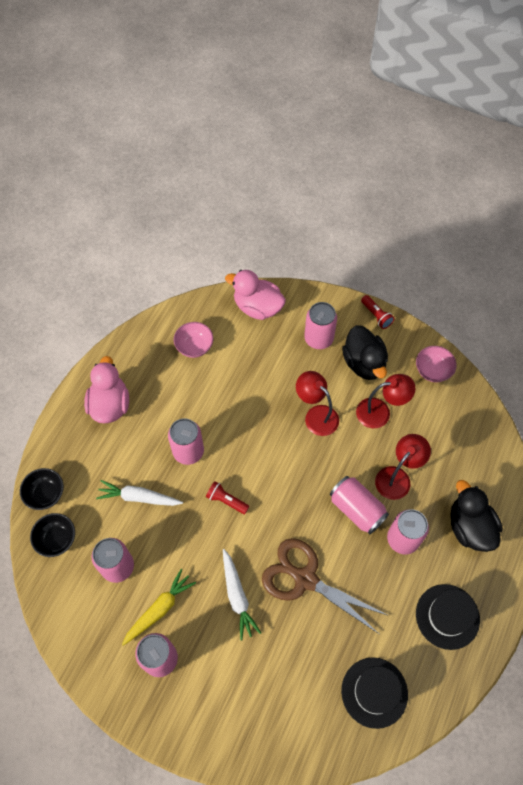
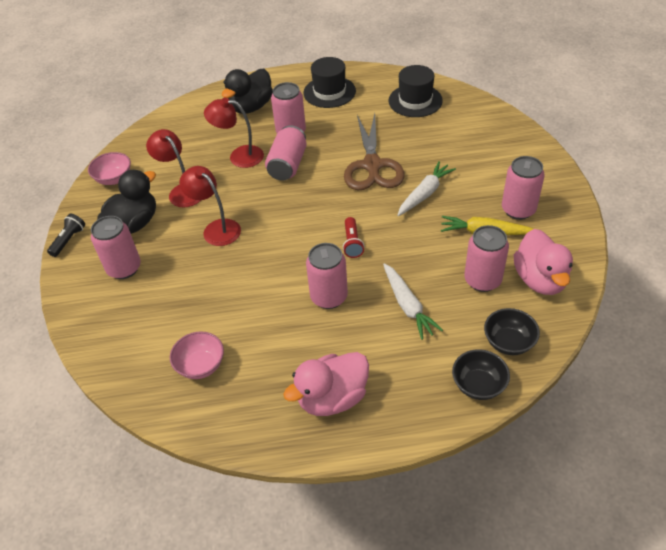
camera: 120 degrees left, 15 degrees down
pink duck [225,270,286,320] -> pink duck moved to [514,229,573,295]
red lamp [296,371,339,436] -> red lamp turned 120 degrees clockwise [179,166,241,246]
red flashlight [361,295,395,329] -> black flashlight [47,214,85,257]

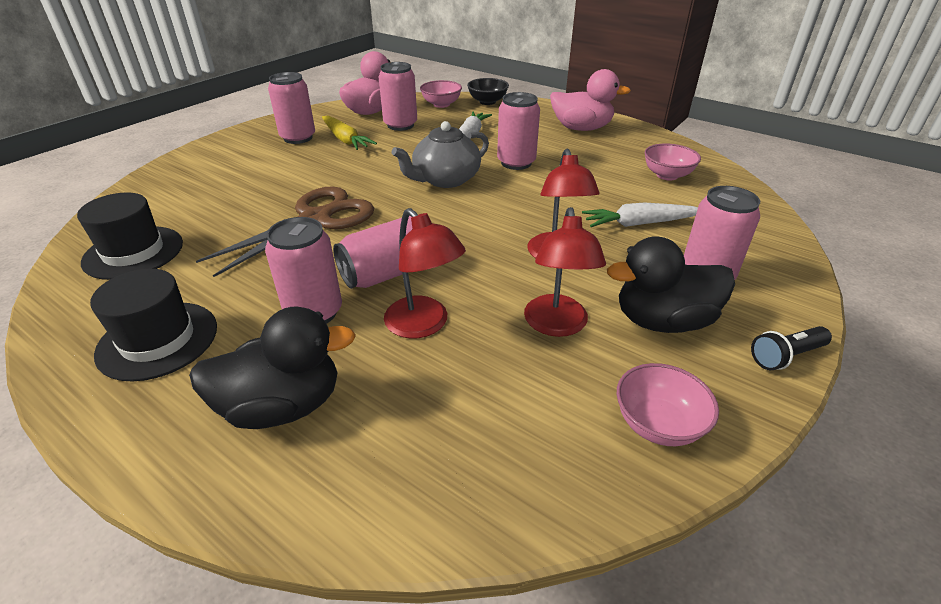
camera: 140 degrees left, 10 degrees down
red flashlight [343,217,364,258] -> grey teapot [391,121,489,188]
white carrot [397,161,456,216] -> white carrot moved to [582,203,698,227]
black bowl [484,308,540,355] -> pink bowl [420,80,462,108]

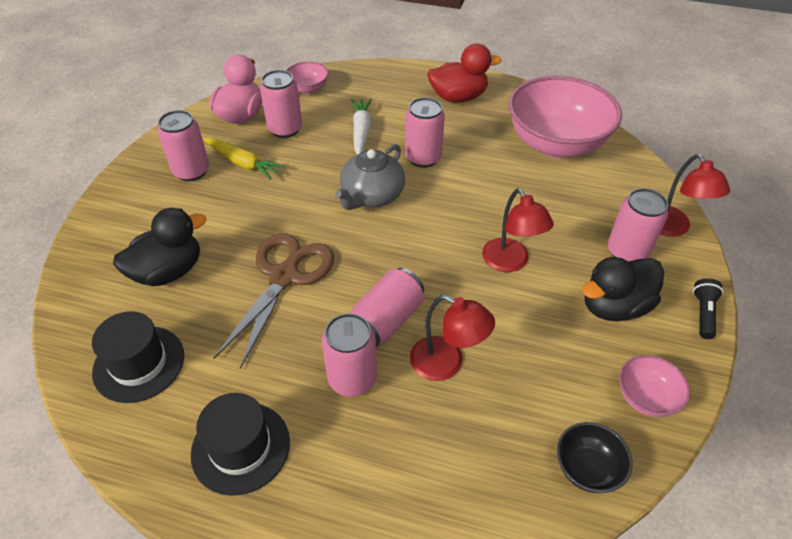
camera: 20 degrees left, 10 degrees up
black duck [189,307,356,429] -> black duck moved to [113,208,206,286]
black bowl [467,78,509,105] -> black bowl moved to [557,422,633,493]
red lamp [524,207,606,337] -> red lamp moved to [660,154,730,237]
pink duck [550,69,631,131] -> red duck [427,44,501,102]
white carrot [582,203,698,227] -> none
pink bowl [645,143,701,181] -> pink bowl [509,76,622,158], size x2.25
black flashlight [751,326,832,370] -> black flashlight turned 150 degrees clockwise [693,278,723,339]

